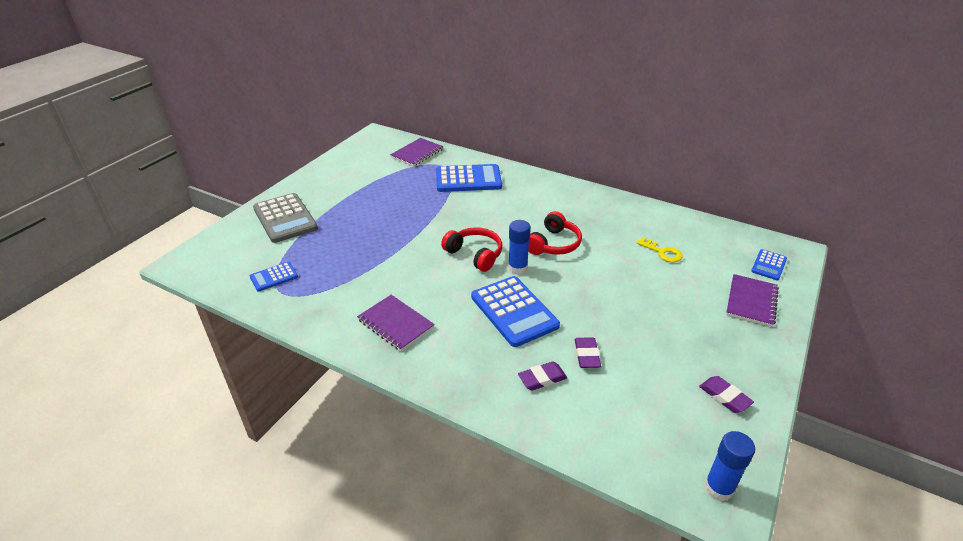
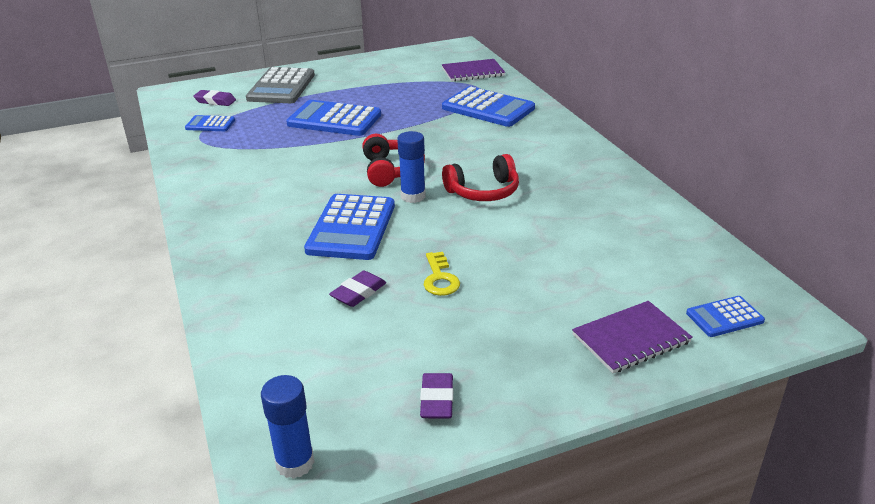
camera: 40 degrees right, 5 degrees down
purple notebook [357,295,435,351] -> none
purple eraser [518,362,567,391] -> purple eraser moved to [193,90,236,106]
yellow key [637,237,683,262] -> yellow key moved to [424,252,460,296]
none -> blue calculator [286,100,381,136]

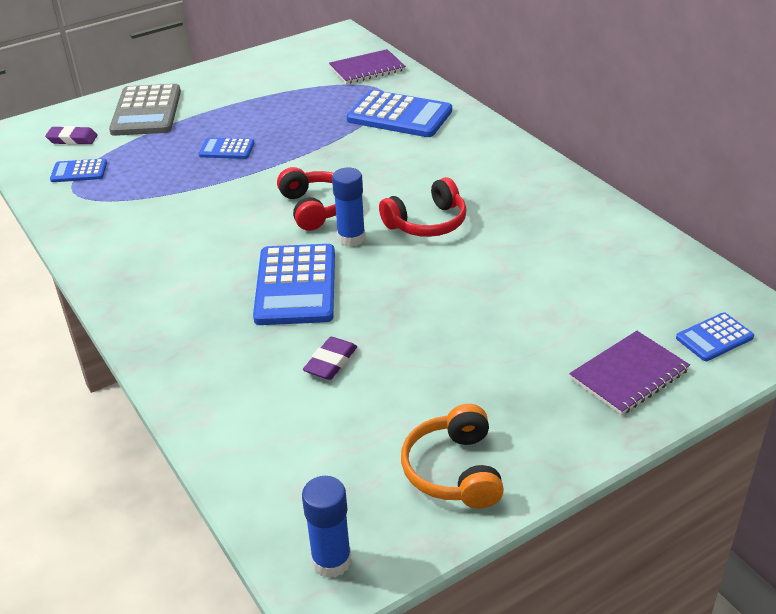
camera: 10 degrees left, 5 degrees up
blue calculator [286,100,381,136] -> blue calculator [198,138,254,159], size x0.52
purple eraser [420,373,453,419] -> orange headphones [401,404,504,509]
yellow key [424,252,460,296] -> none

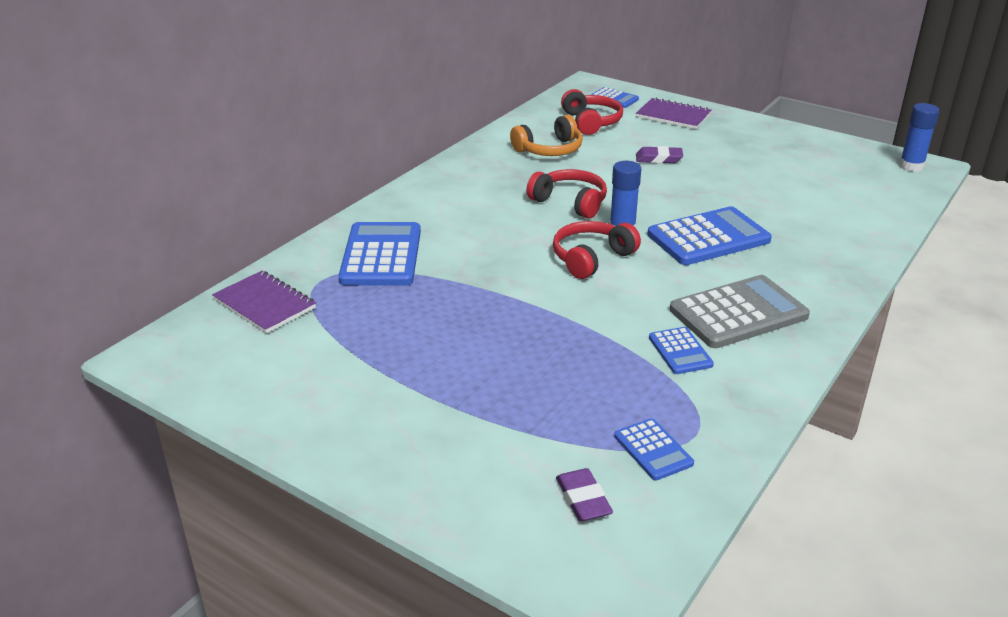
camera: 115 degrees left, 5 degrees down
grey calculator [109,84,181,136] -> grey calculator moved to [670,275,810,348]
blue calculator [198,138,254,159] -> blue calculator moved to [649,327,714,374]
purple eraser [303,337,357,380] -> purple eraser moved to [636,146,683,163]
orange headphones [401,404,504,509] -> orange headphones moved to [510,115,583,156]
none -> red headphones [561,89,623,135]

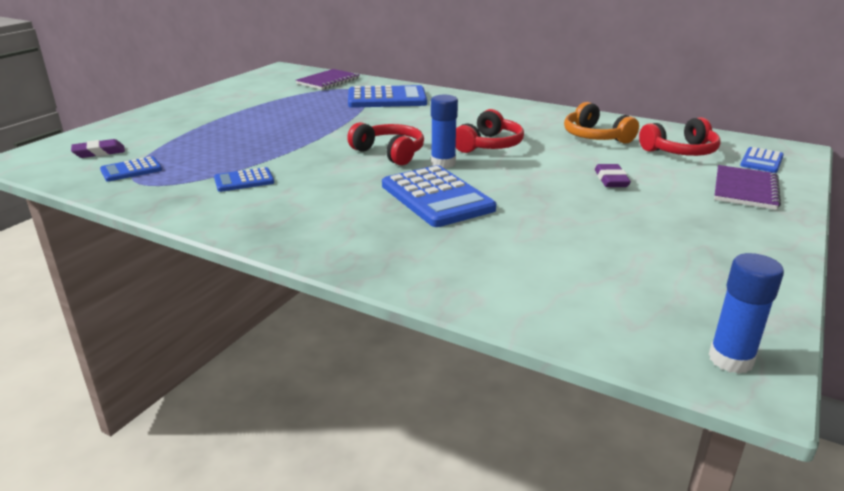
camera: 85 degrees right, 5 degrees down
grey calculator [670,275,810,348] -> none

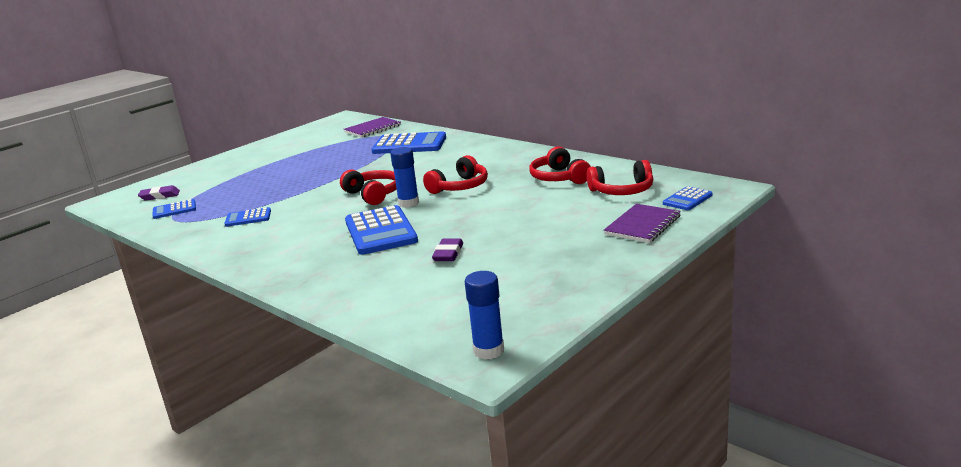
camera: 15 degrees right, 5 degrees down
orange headphones [564,102,639,144] -> red headphones [529,146,591,184]
purple eraser [595,164,631,187] -> purple eraser moved to [432,239,463,261]

